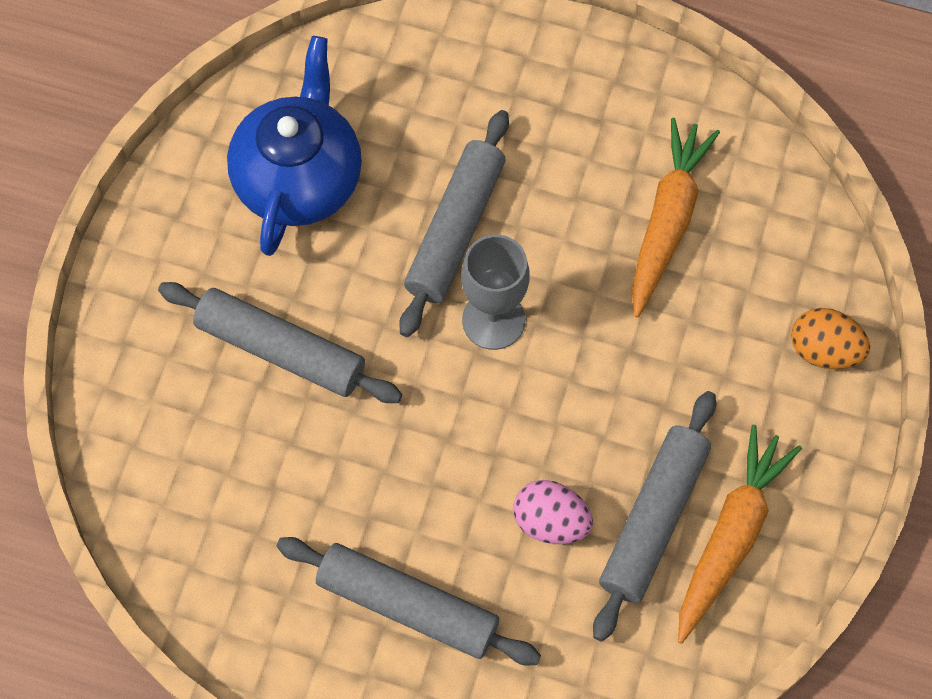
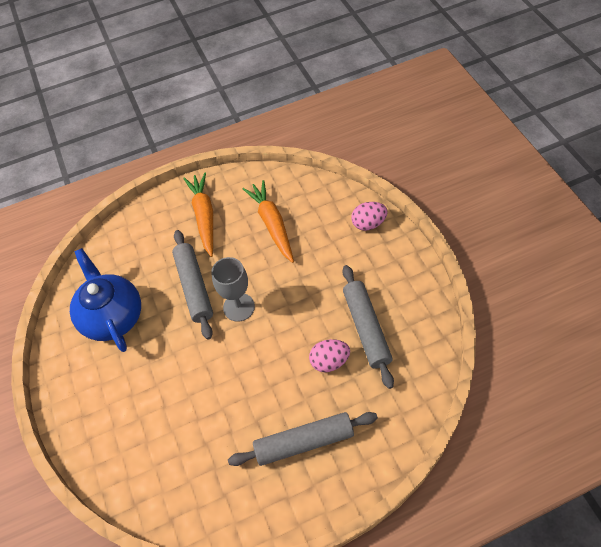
camera: 35 degrees left, 10 degrees down
grey rolling pin [158,282,402,403] -> none
orange carrot [678,425,802,643] -> orange carrot moved to [183,173,213,257]
orange egg [791,308,870,369] -> pink egg [351,202,388,231]

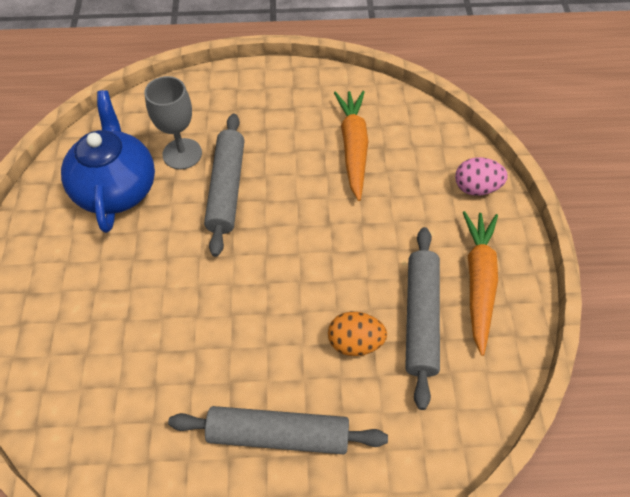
camera: 15 degrees right, 0 degrees up
orange carrot [183,173,213,257] -> orange carrot moved to [463,211,498,356]
grey goblet [211,257,255,322] -> grey goblet moved to [144,76,202,169]
pink egg [309,339,350,372] -> orange egg [328,312,387,356]

